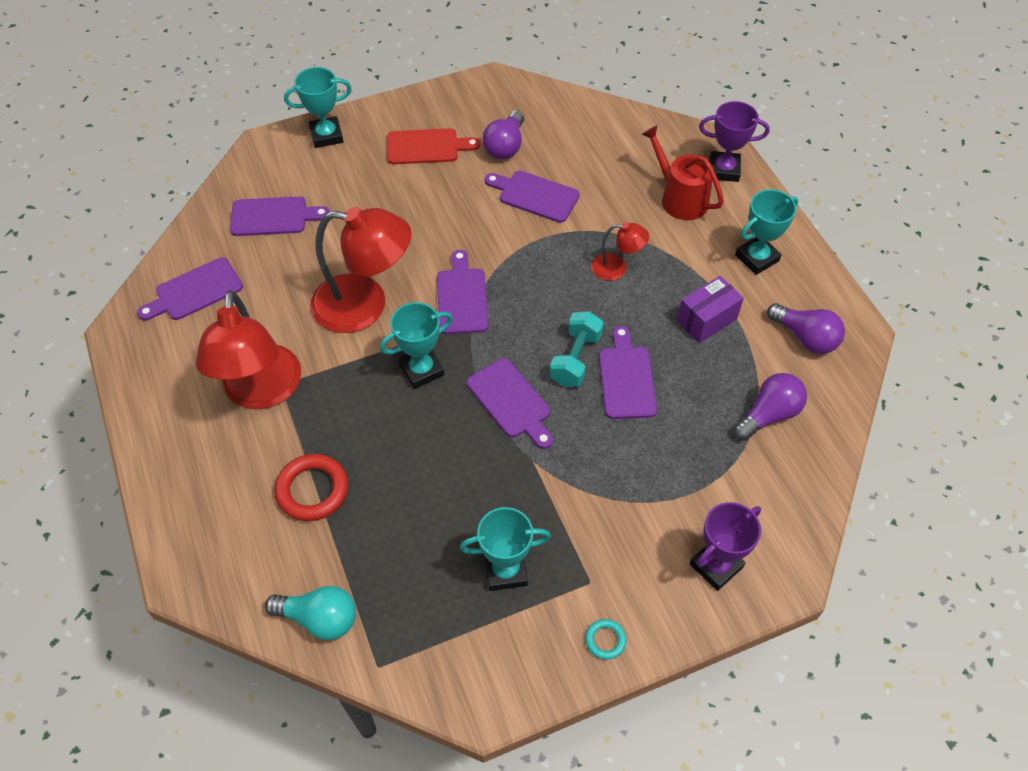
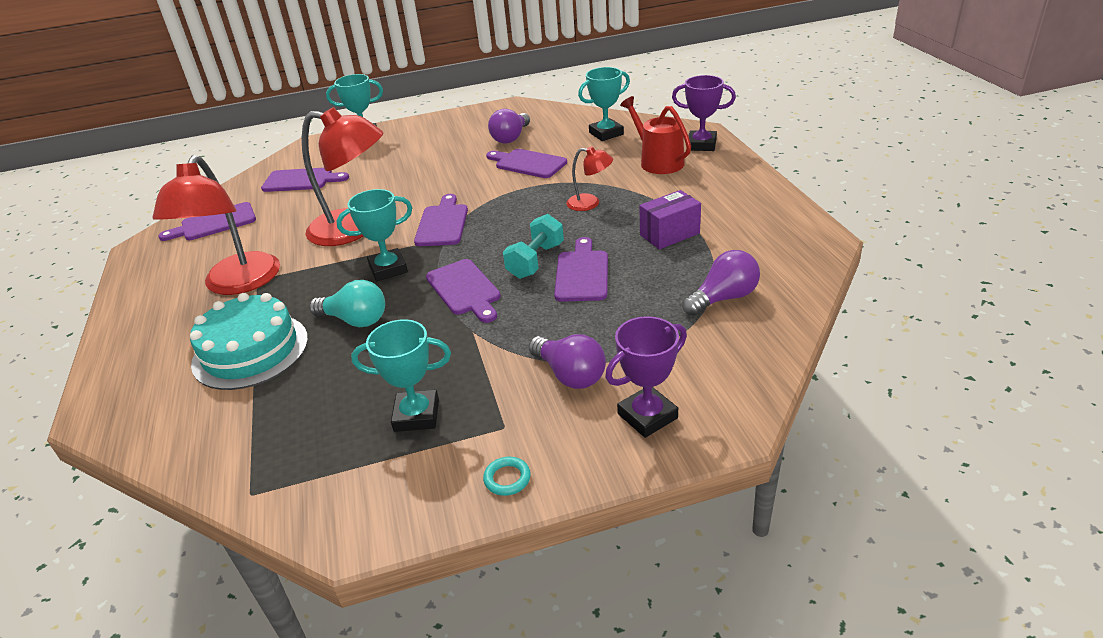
camera: 10 degrees right, 20 degrees down
turquoise light bulb [265,586,356,640] -> turquoise light bulb moved to [309,280,385,327]
red ring [274,454,348,521] -> turquoise cake [190,293,308,390]
red cutting board [387,128,481,164] -> none
turquoise trophy [735,189,798,275] -> turquoise trophy moved to [578,67,630,141]
purple light bulb [767,303,845,354] -> purple light bulb moved to [528,334,606,389]

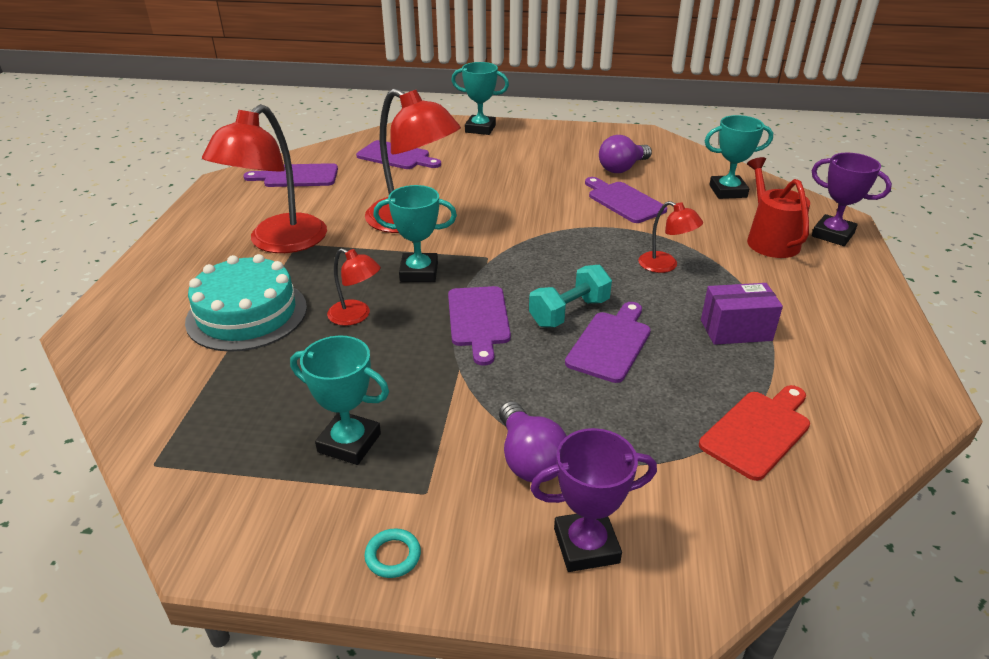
camera: 20 degrees right, 0 degrees up
turquoise light bulb [309,280,385,327] -> red lamp [327,248,381,326]
purple cutting board [414,194,468,246] -> none
purple light bulb [682,250,760,316] -> red cutting board [699,385,810,481]

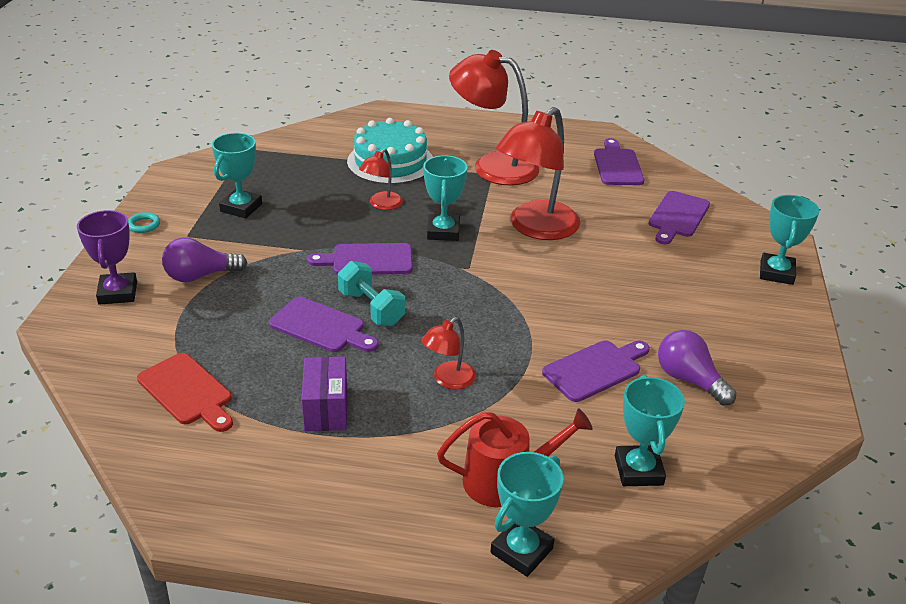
camera: 90 degrees right, 0 degrees up
purple trophy [812,153,892,246] -> turquoise trophy [491,452,563,577]

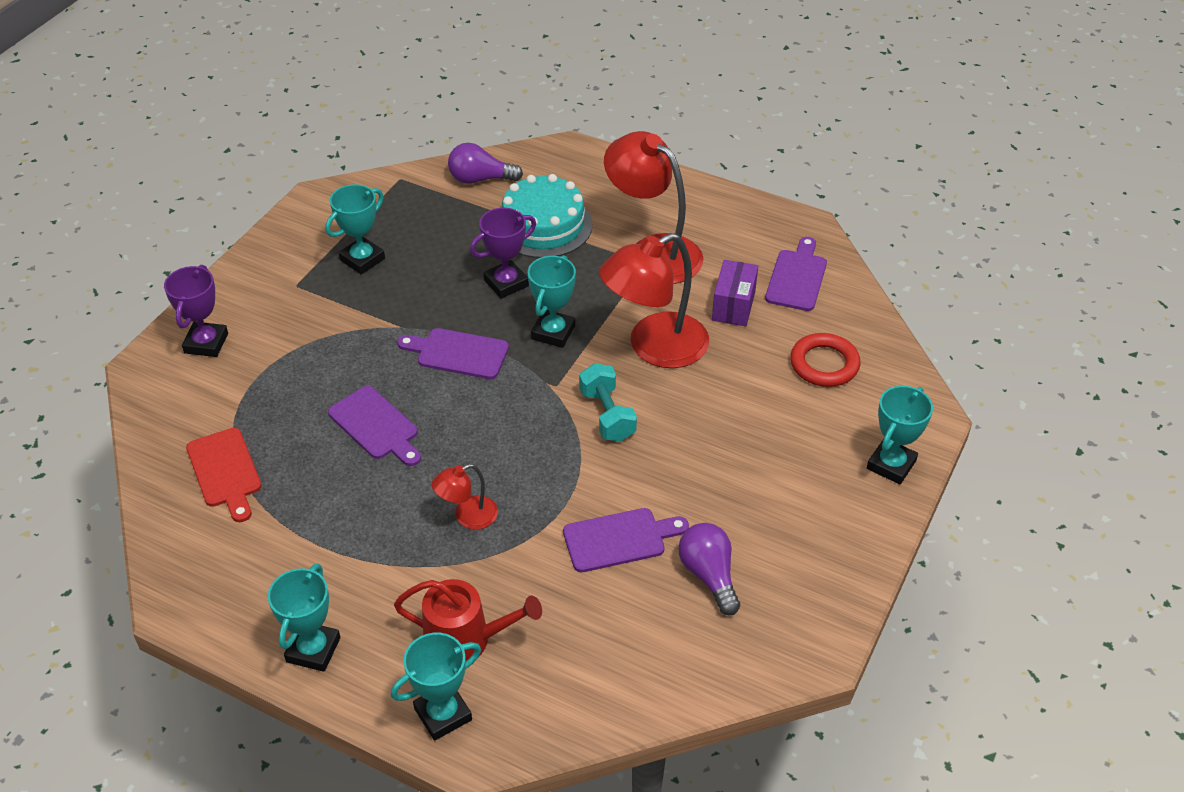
camera: 20 degrees right, 10 degrees up
turquoise ring [128,212,160,233] -> none
purple light bulb [162,238,247,282] -> purple light bulb moved to [448,143,523,184]
purple box [301,357,347,431] -> purple box moved to [712,260,758,326]
turquoise dumbbell [338,261,405,326] -> turquoise dumbbell moved to [579,363,637,442]
red lamp [359,149,403,210] -> purple trophy [470,208,536,299]
turquoise trophy [615,375,685,486] -> turquoise trophy moved to [268,564,340,672]
purple cutting board [649,191,710,244] -> red ring [790,333,861,387]

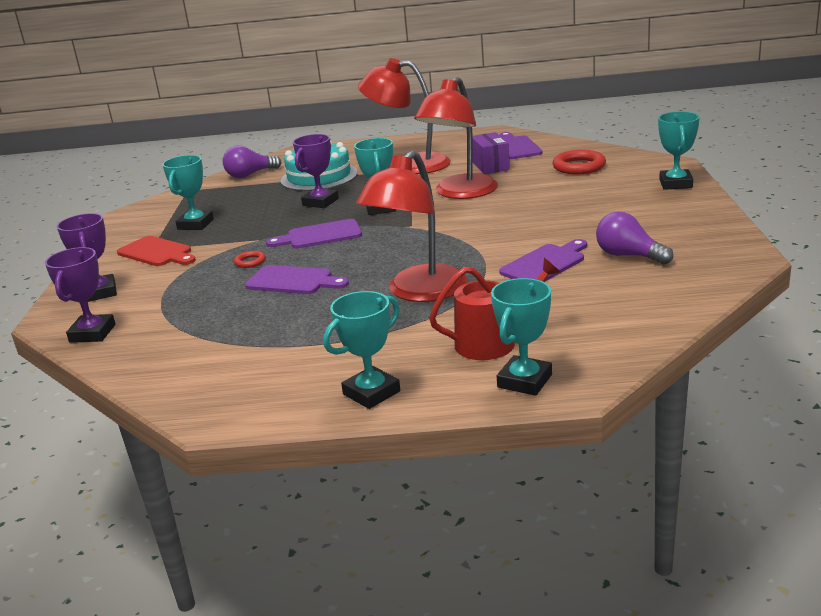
camera: 25 degrees left, 20 degrees down
red cutting board [186,428,261,522] -> red cutting board moved to [117,236,196,266]
turquoise trophy [268,564,340,672] -> turquoise trophy turned 60 degrees clockwise [323,291,400,409]
red lamp [432,464,498,530] -> red lamp [356,150,467,302], size x2.06
turquoise dumbbell [579,363,637,442] -> none
none -> purple trophy [45,247,115,343]
none -> red ring [234,251,266,268]

